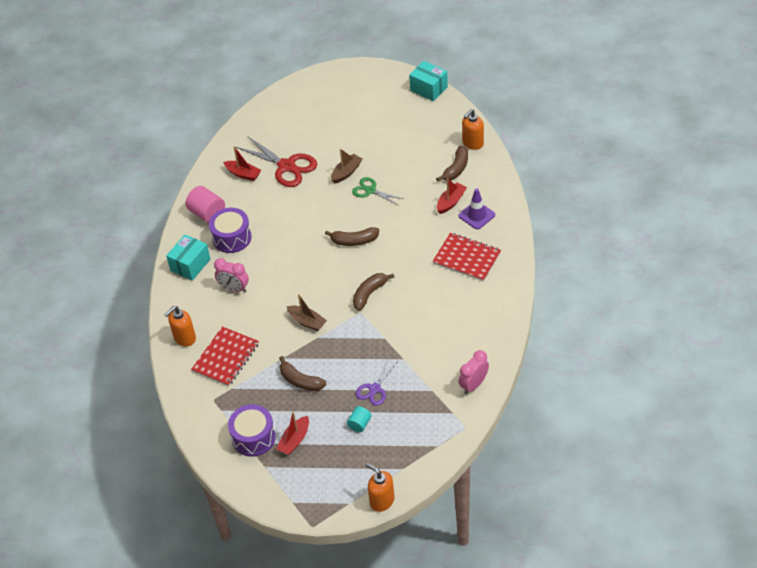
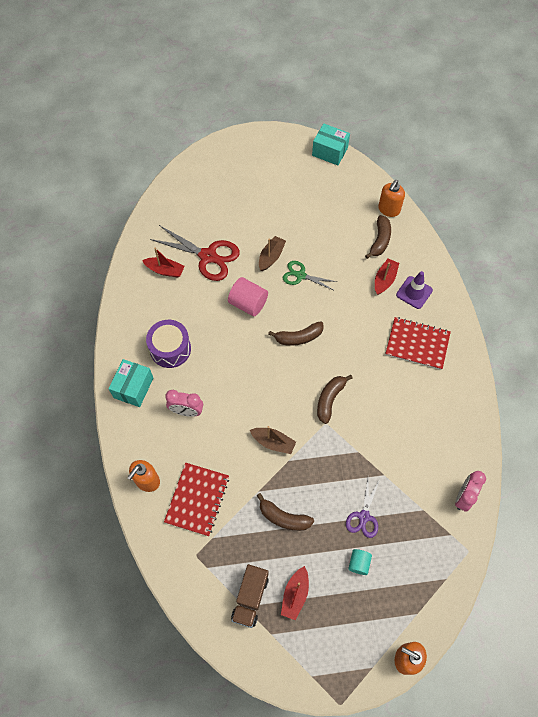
camera: 15 degrees left, 15 degrees up
pink cylinder [186,186,225,223] -> pink cylinder moved to [228,277,268,316]
purple drum [228,404,276,457] -> brown truck [231,564,269,628]

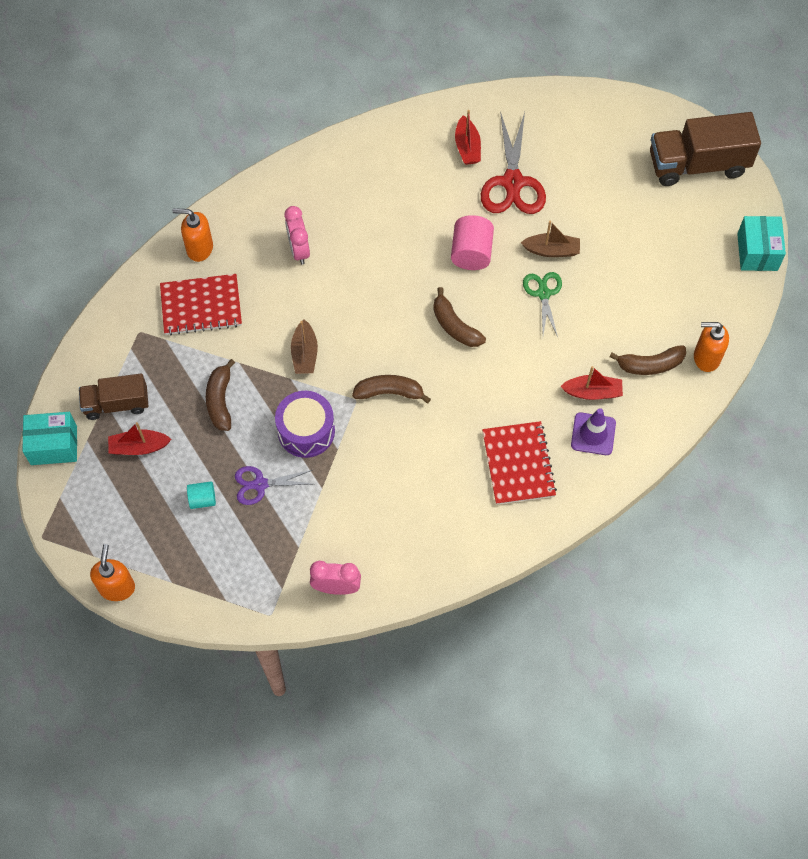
camera: 65 degrees right, 0 degrees up
turquoise box [108,359,153,407] -> turquoise box moved to [22,412,77,465]
purple drum [146,320,191,368] -> purple drum moved to [275,391,335,458]
none -> brown truck [650,112,761,186]

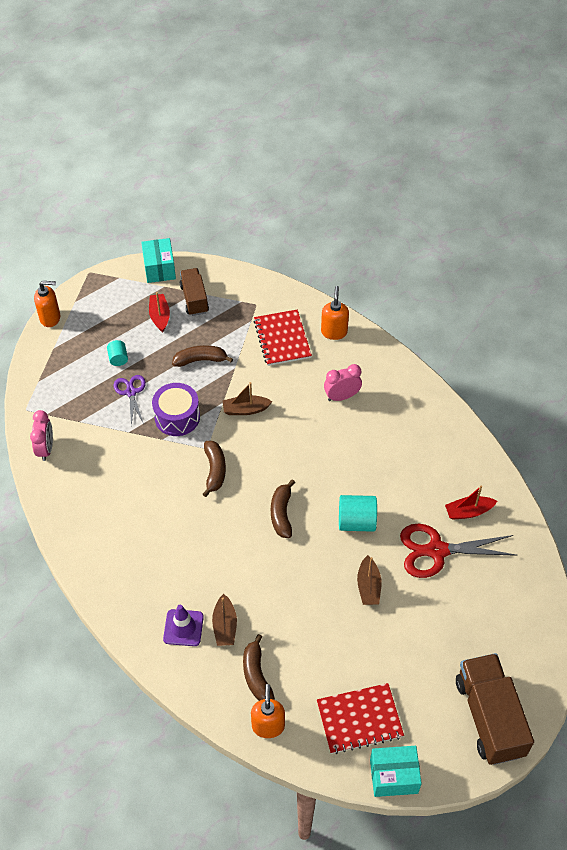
camera: 85 degrees right, 10 degrees down
brown banana [433,287,486,347] -> brown banana turned 45 degrees counterclockwise [271,479,295,538]
pink cylinder [451,215,494,270] -> turquoise cylinder [339,495,377,532]
red notebook [482,421,557,505] -> red notebook moved to [317,683,404,754]
green scissors [523,272,562,337] -> none
red boat [560,366,623,400] -> brown boat [212,594,237,646]

